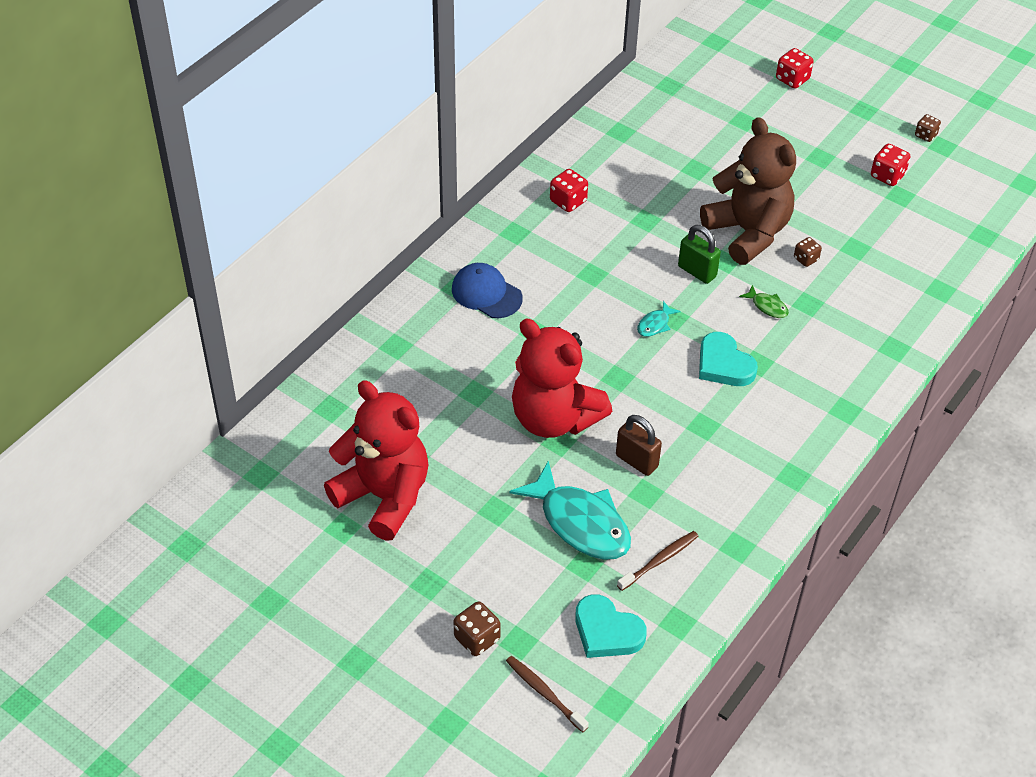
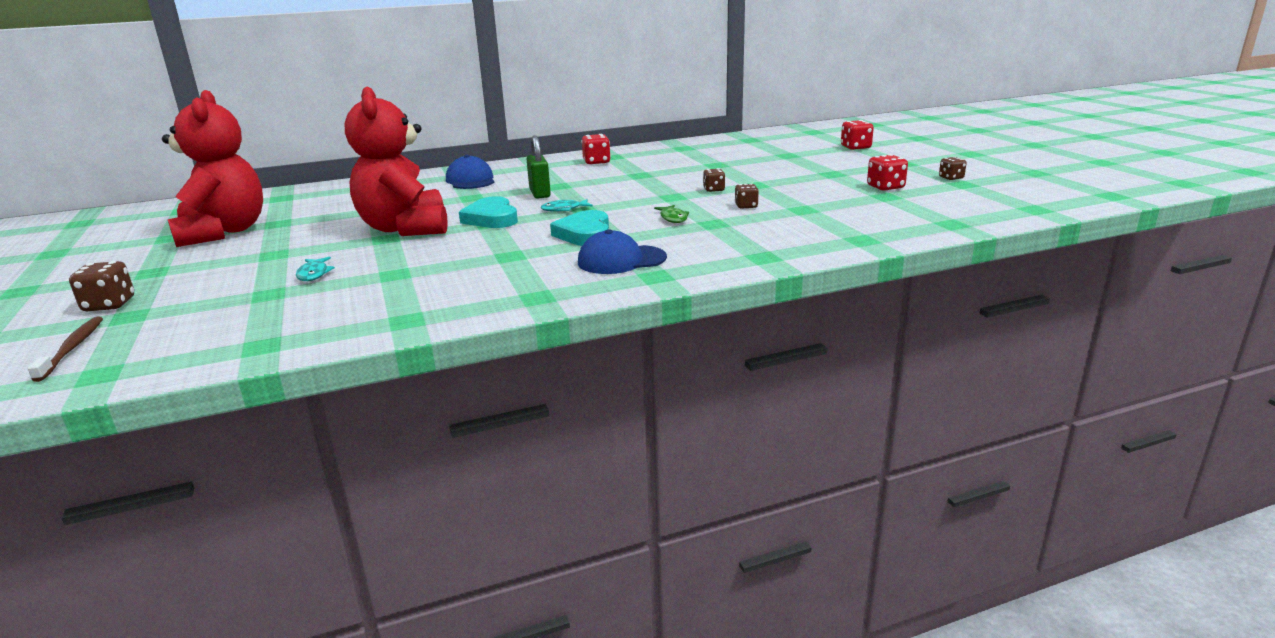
camera: 35 degrees right, 25 degrees down
turquoise fish [509,461,631,560] -> turquoise fish [296,257,335,281], size x0.43
turquoise heart [575,594,647,658] -> turquoise heart moved to [459,196,518,228]
brown padlock [616,415,662,476] -> none
brown toothbrush [617,531,698,591] -> none
green padlock [678,225,721,284] -> green padlock moved to [527,135,551,199]
brown teddy bear [700,117,796,265] -> brown dice [703,168,725,192]
none -> blue cap [578,229,667,274]

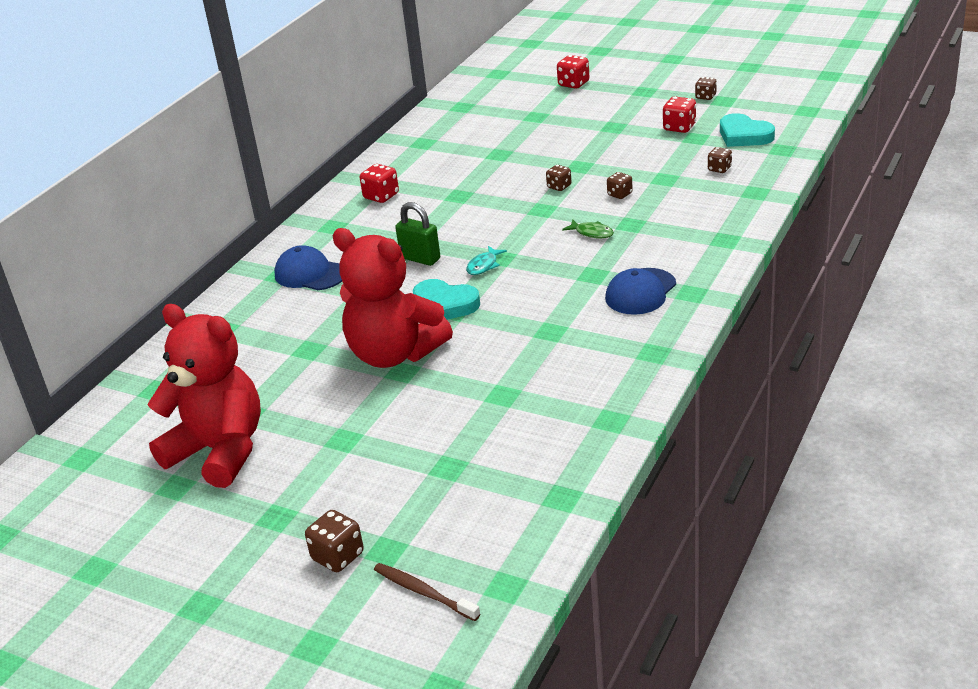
camera: 40 degrees left, 10 degrees up
turquoise fish [296,257,335,281] -> none
turquoise heart [550,210,609,246] -> turquoise heart moved to [720,113,775,147]
none -> brown dice [708,147,732,173]

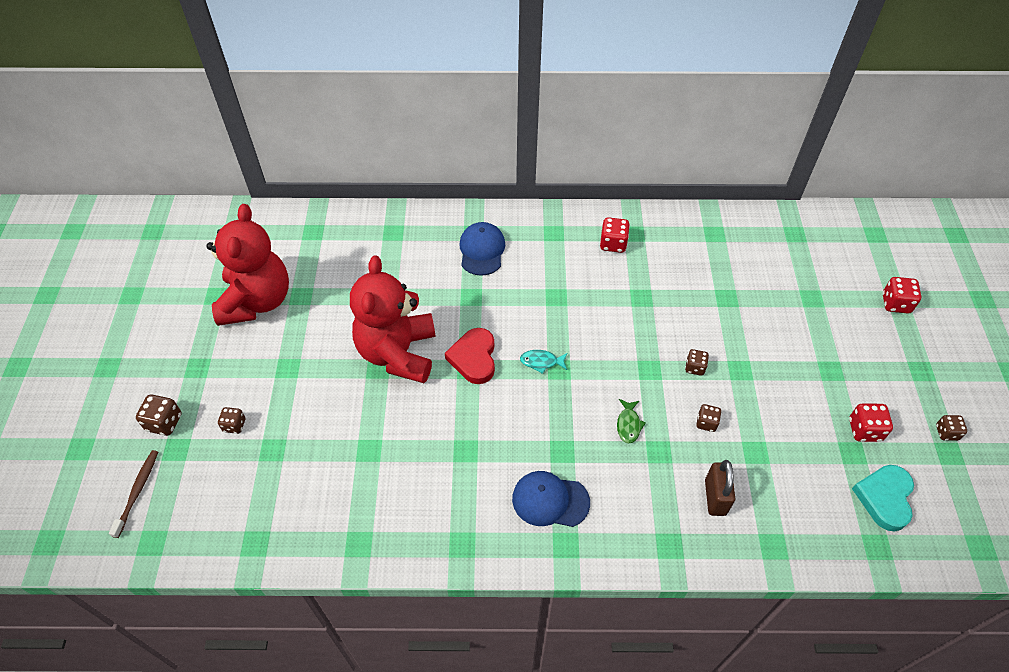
camera: 60 degrees right, 20 degrees up
green padlock [395,202,440,266] -> none
turquoise heart [413,279,480,320] -> red heart [445,328,495,384]
brown dice [708,147,732,173] -> brown dice moved to [218,407,245,434]
none -> brown padlock [705,460,735,516]

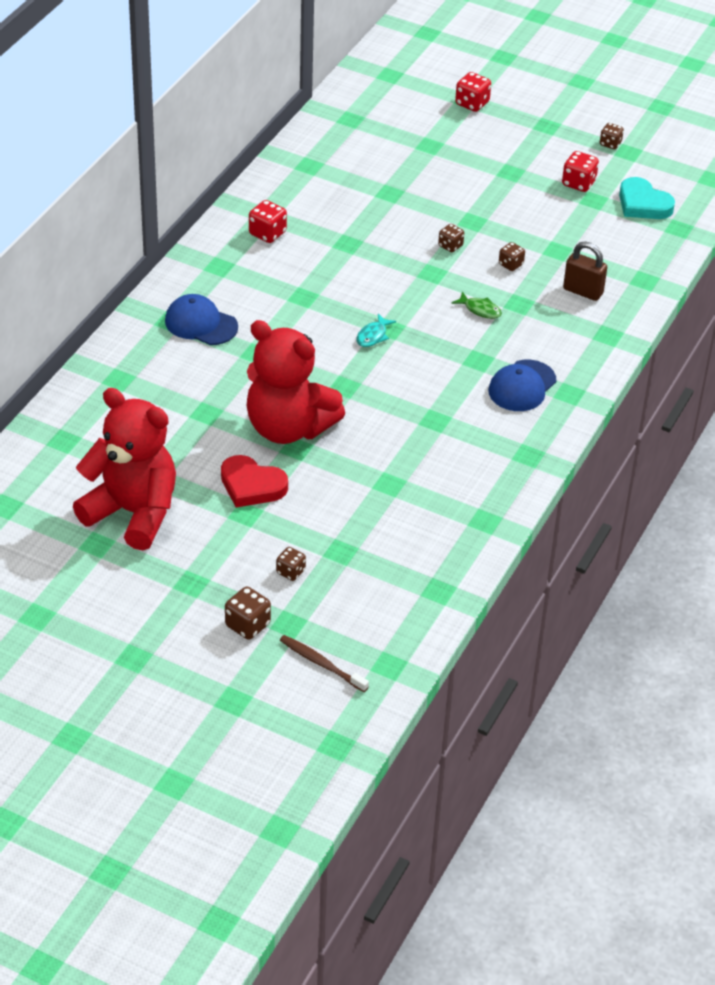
camera: 65 degrees left, 10 degrees down
red heart [445,328,495,384] -> red heart moved to [221,455,288,507]

